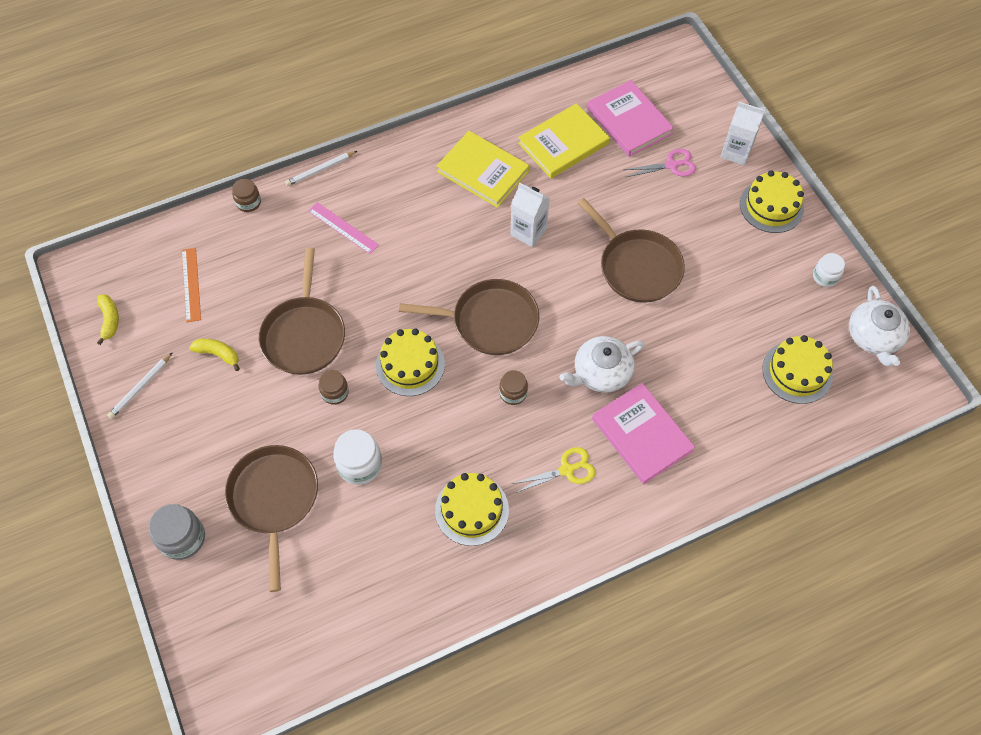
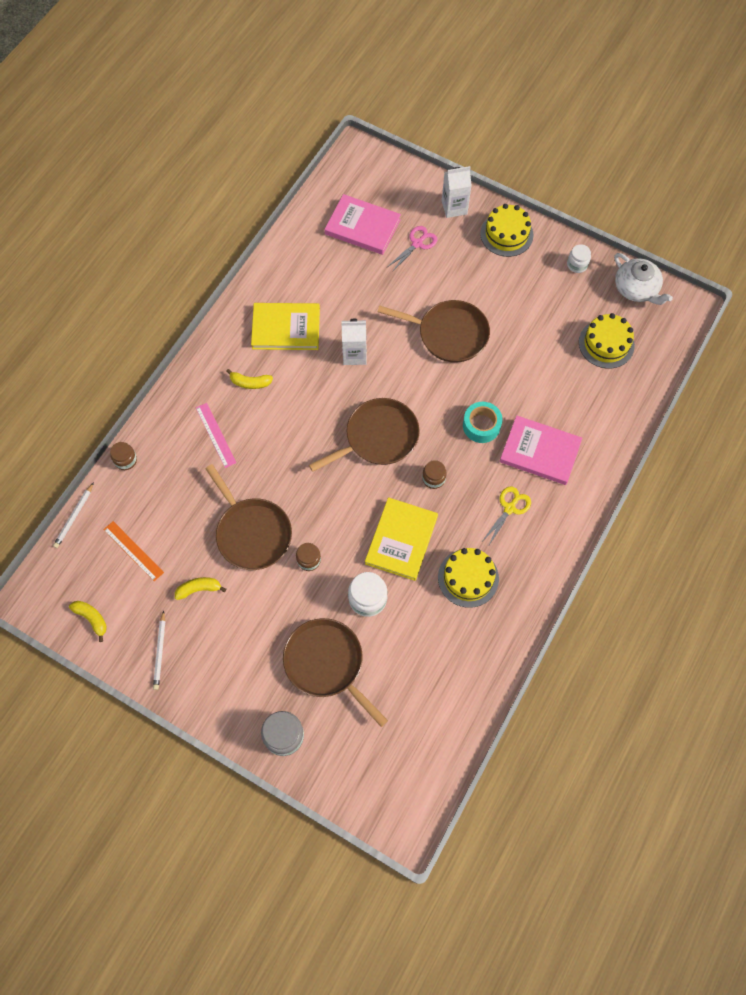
camera: 35 degrees left, 5 degrees up
white pencil [285,151,357,186] -> white pencil moved to [53,482,94,548]
pink ruler [308,202,379,254] -> pink ruler turned 60 degrees clockwise [196,403,236,468]
yellow cake [376,328,445,396] -> none
yellow book [518,103,610,178] -> yellow book moved to [365,497,438,581]
white teapot [559,336,644,393] -> turquoise tape [463,402,502,443]
none -> yellow banana [226,369,273,389]

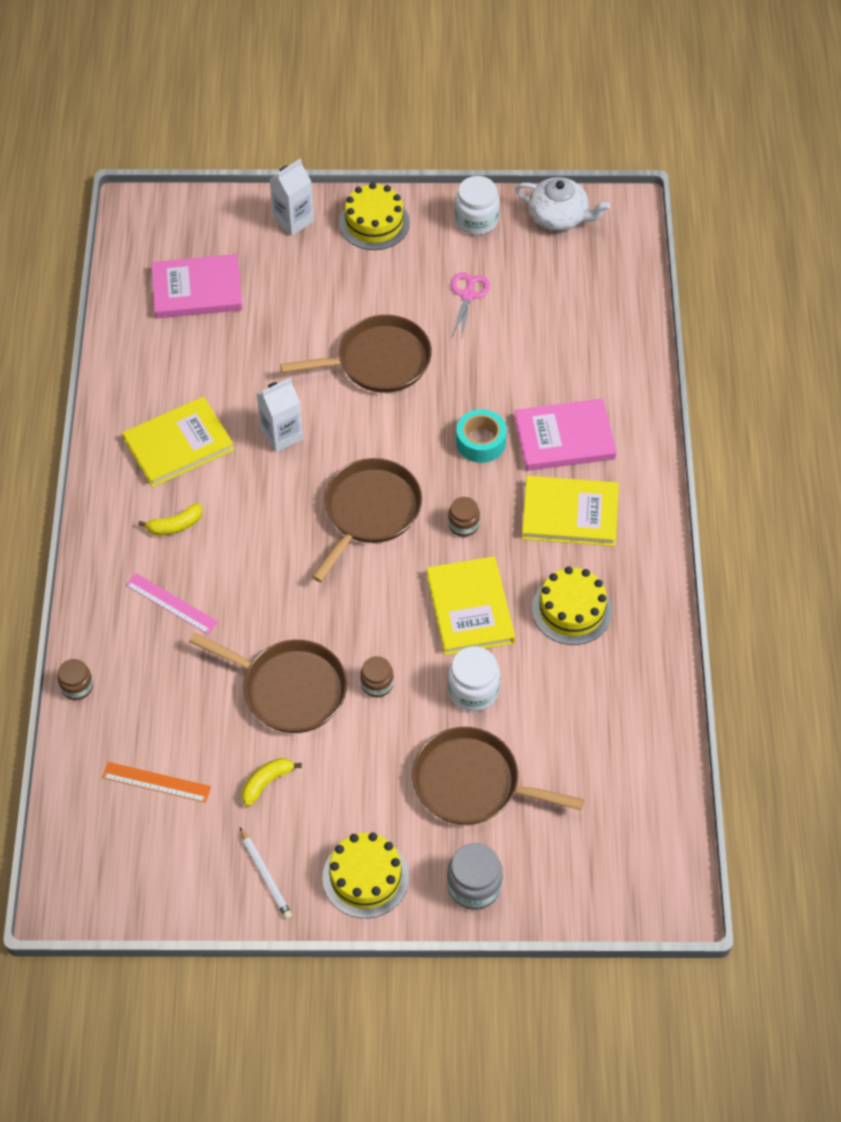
camera: 30 degrees left, 10 degrees down
white pencil [53,482,94,548] -> none
yellow banana [69,601,107,642] -> none
pink scissors [387,226,437,272] -> pink scissors moved to [451,272,490,339]
yellow scissors [483,486,531,545] -> yellow book [522,476,619,546]
white jar [567,244,591,273] -> white jar [455,176,500,235], size x1.57
yellow cake [579,313,635,369] -> yellow cake moved to [322,833,409,918]

